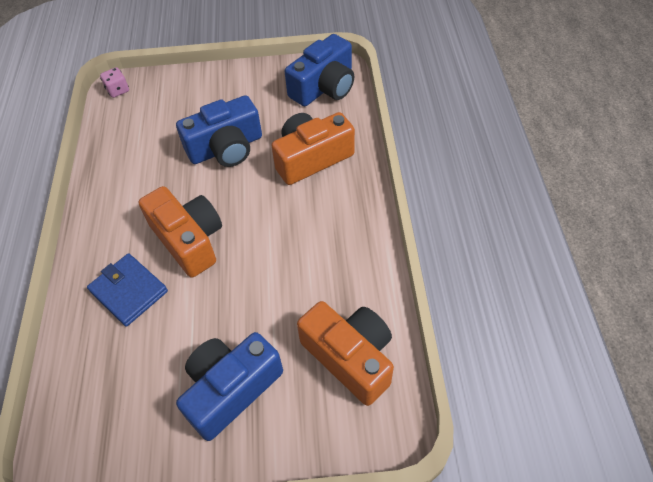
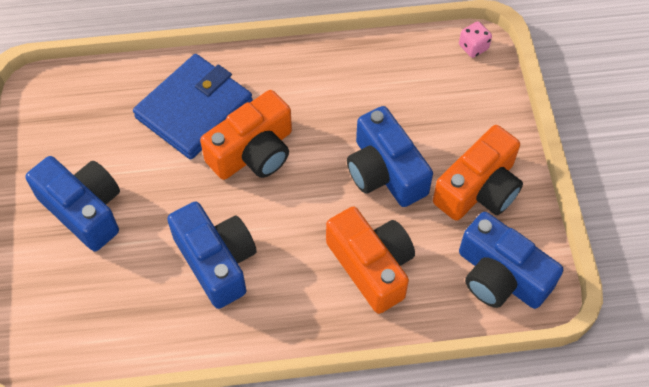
camera: 85 degrees right, 5 degrees up
blue wallet [87,253,168,327] -> blue wallet [133,54,253,160], size x1.52
orange camera [297,301,394,406] -> orange camera moved to [433,125,523,221]
none -> blue camera [167,202,257,309]

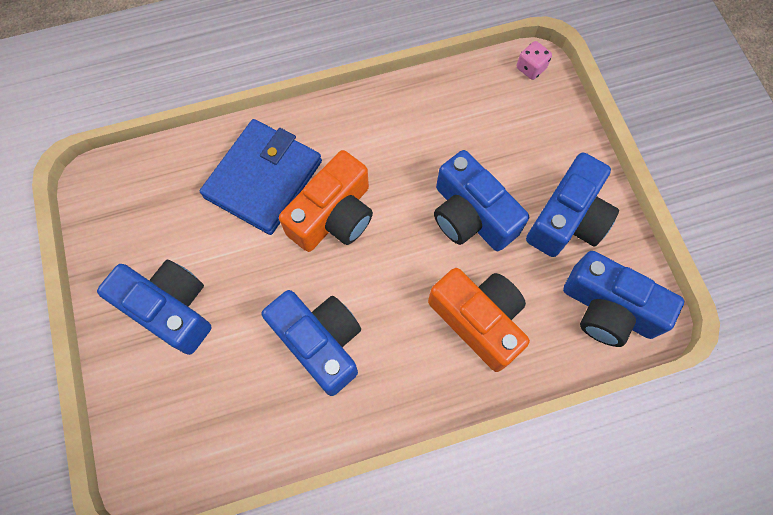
camera: 10 degrees left, 10 degrees up
orange camera [433,125,523,221] -> blue camera [526,152,619,257]

